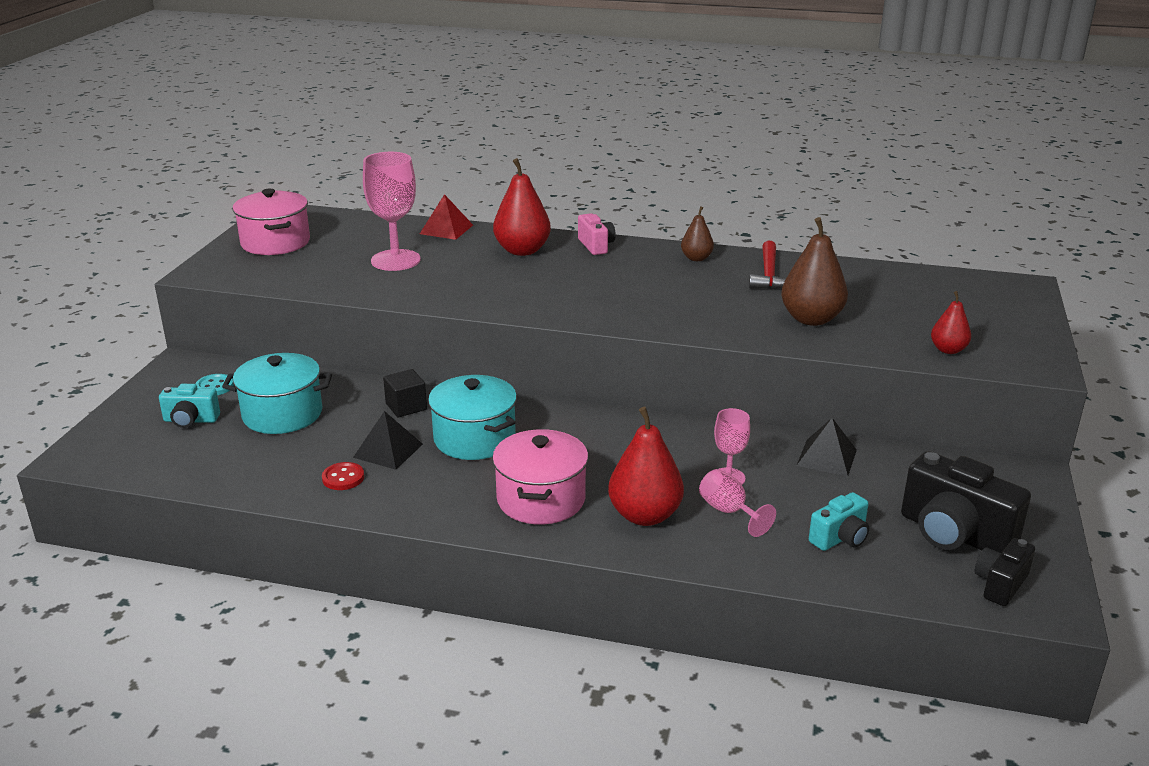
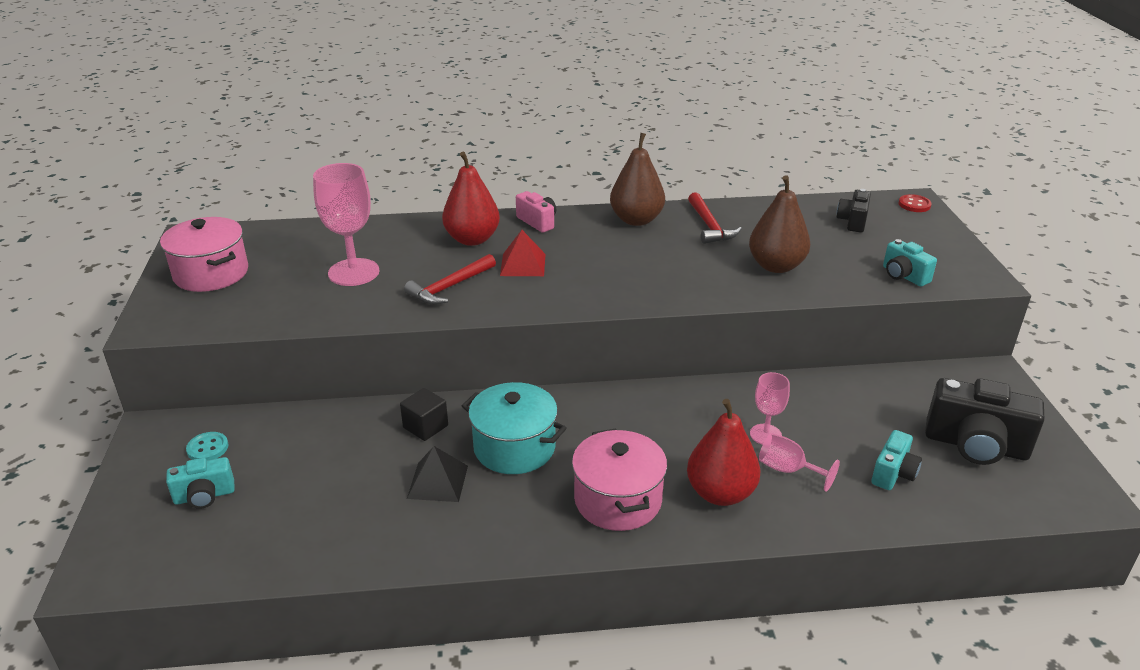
camera: 20 degrees left, 5 degrees up
turquoise pot [222,353,332,434] -> none
red button [322,462,364,490] -> red button moved to [899,194,932,212]
red pyramid [420,194,473,240] -> red pyramid moved to [500,230,546,276]
brown pear [681,206,714,261] -> brown pear [610,133,665,226], size x1.77
black pyramid [796,418,857,476] -> none
red pear [931,291,971,354] -> turquoise camera [883,239,937,287]
black camera [975,538,1035,606] -> black camera moved to [837,189,871,232]
none -> red hammer [404,254,496,305]

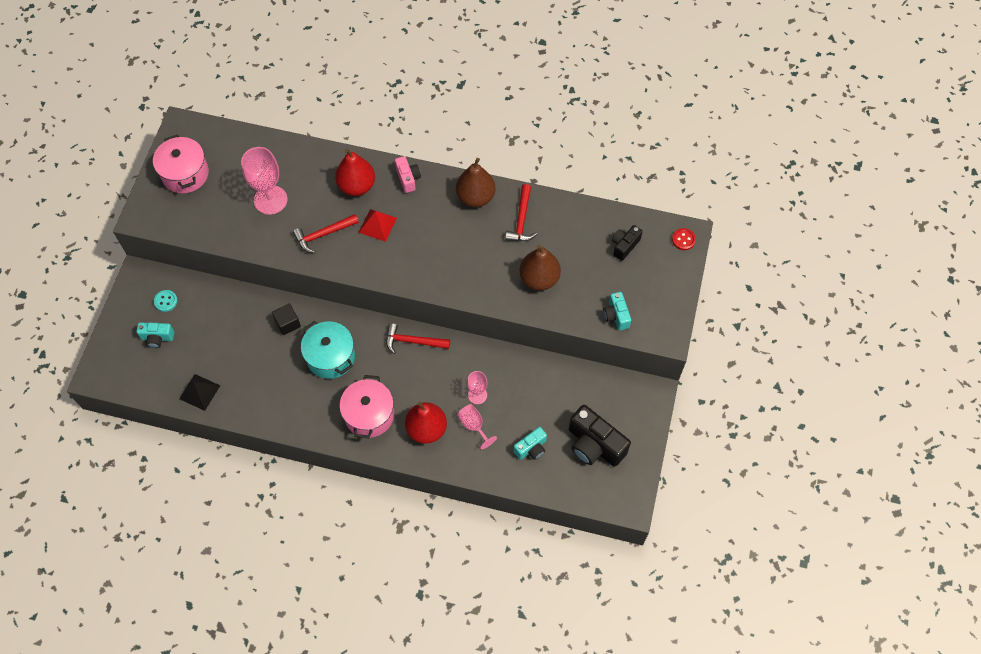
camera: 20 degrees right, 30 degrees up
black pyramid [407,446,468,502] -> black pyramid moved to [179,374,220,411]
none -> red hammer [386,323,450,354]

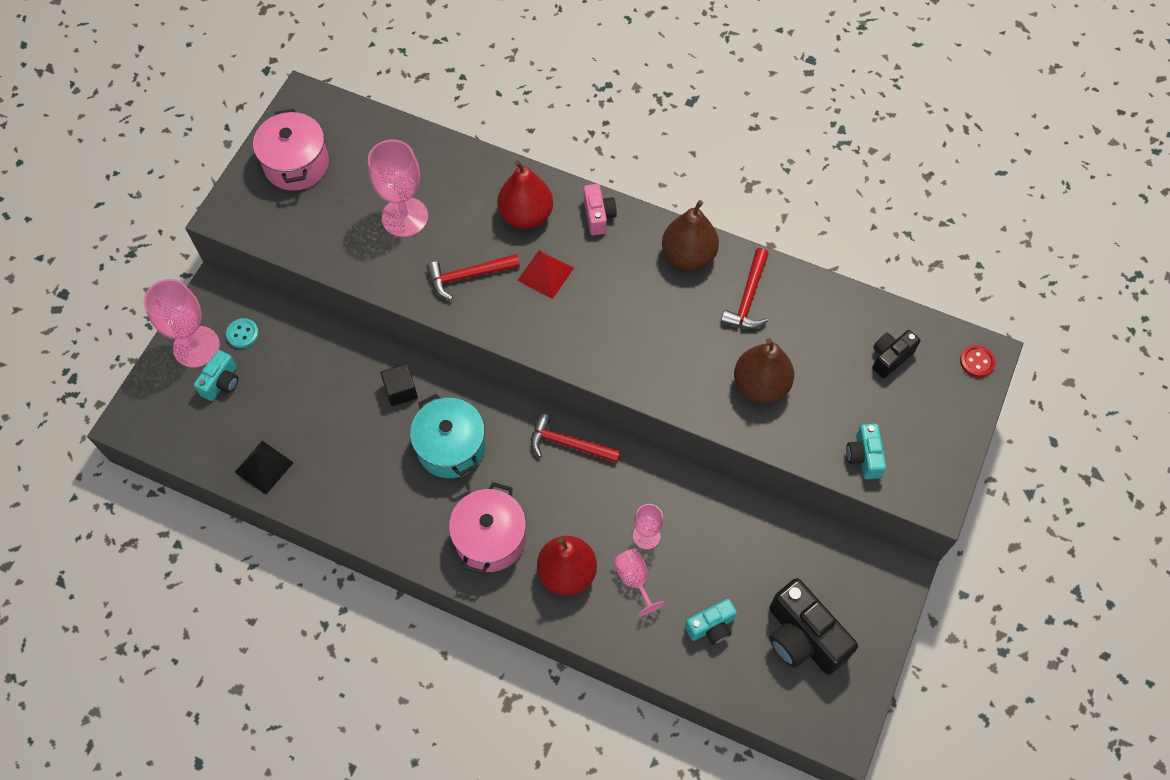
camera: 10 degrees right, 0 degrees up
turquoise camera [136,323,174,348] -> turquoise camera turned 75 degrees counterclockwise [194,350,238,401]
none -> pink goblet [144,279,220,368]

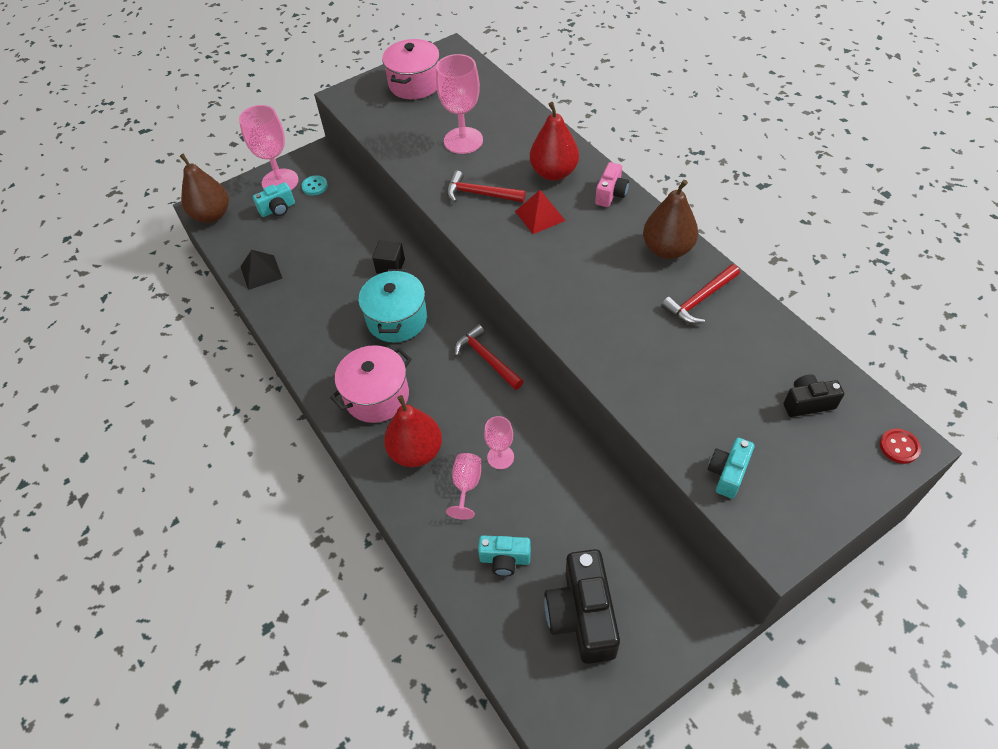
camera: 35 degrees right, 10 degrees down
brown pear [734,338,794,403] -> brown pear moved to [180,154,229,223]

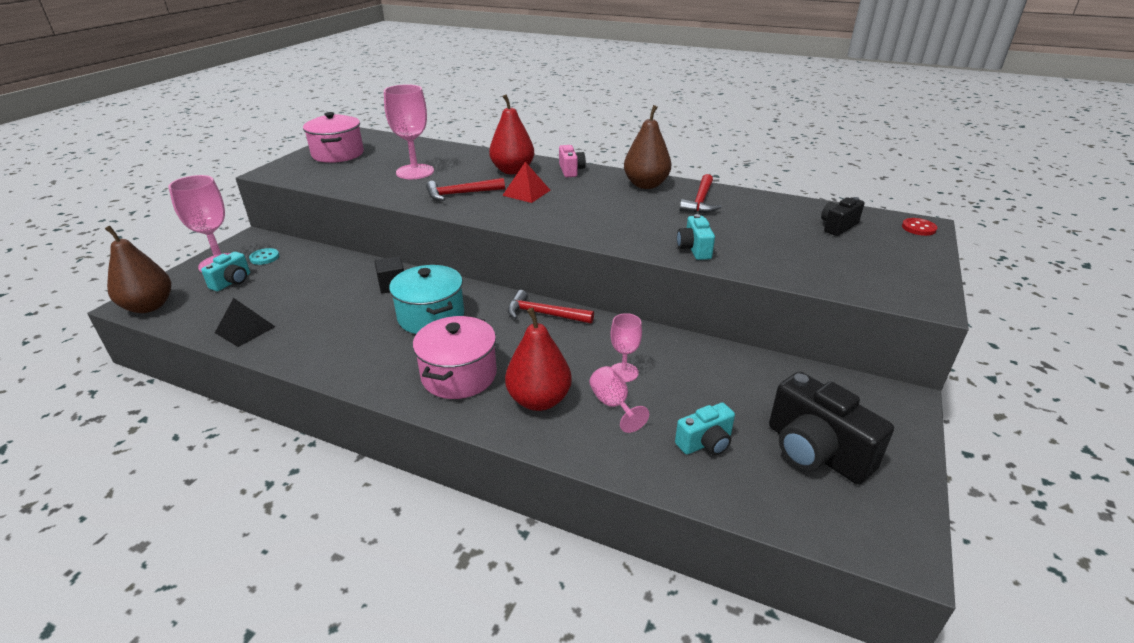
camera: 35 degrees left, 20 degrees down
turquoise camera [708,438,754,499] -> turquoise camera moved to [677,214,715,260]

